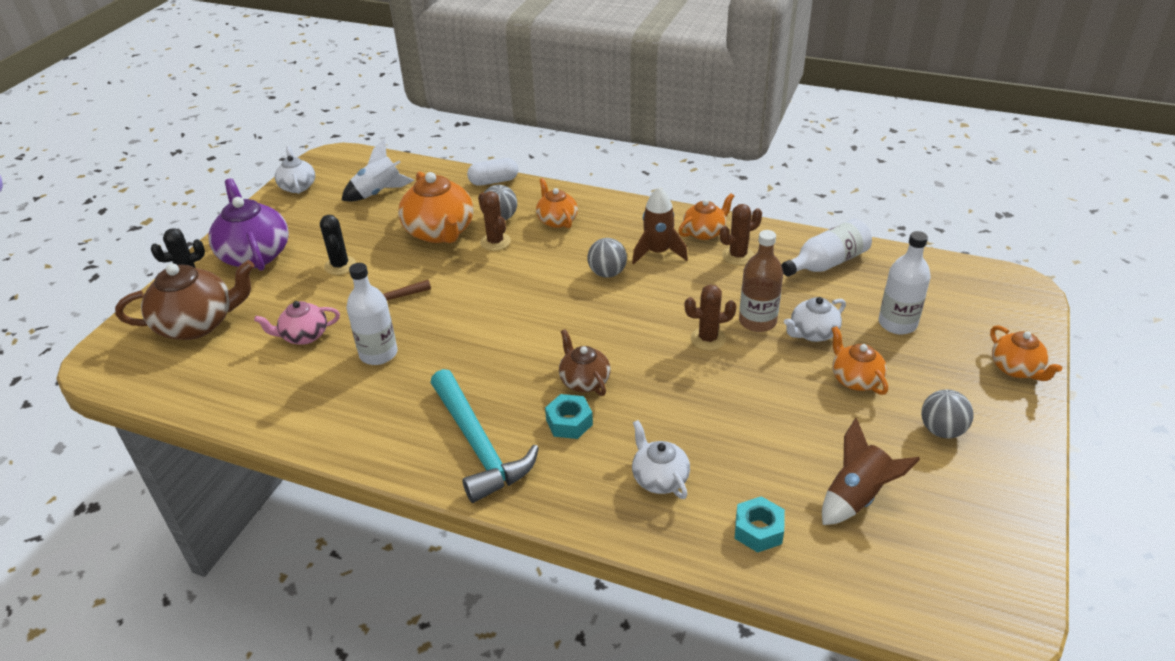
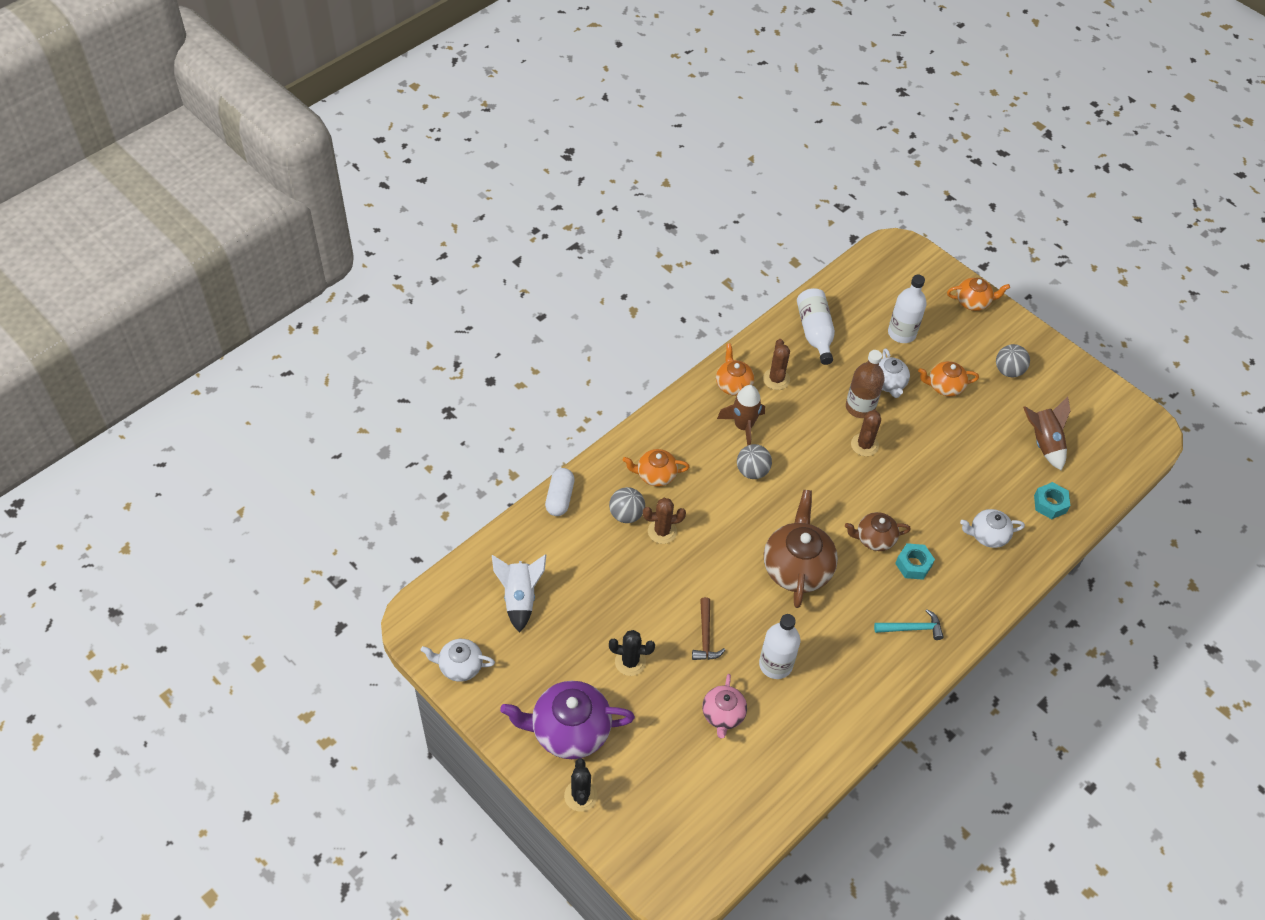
camera: 70 degrees left, 15 degrees up
brown teapot [115,260,255,340] -> brown teapot moved to [764,490,838,608]
orange teapot [398,172,473,243] -> none
turquoise hammer [430,369,539,503] -> turquoise hammer [874,609,944,640], size x0.51

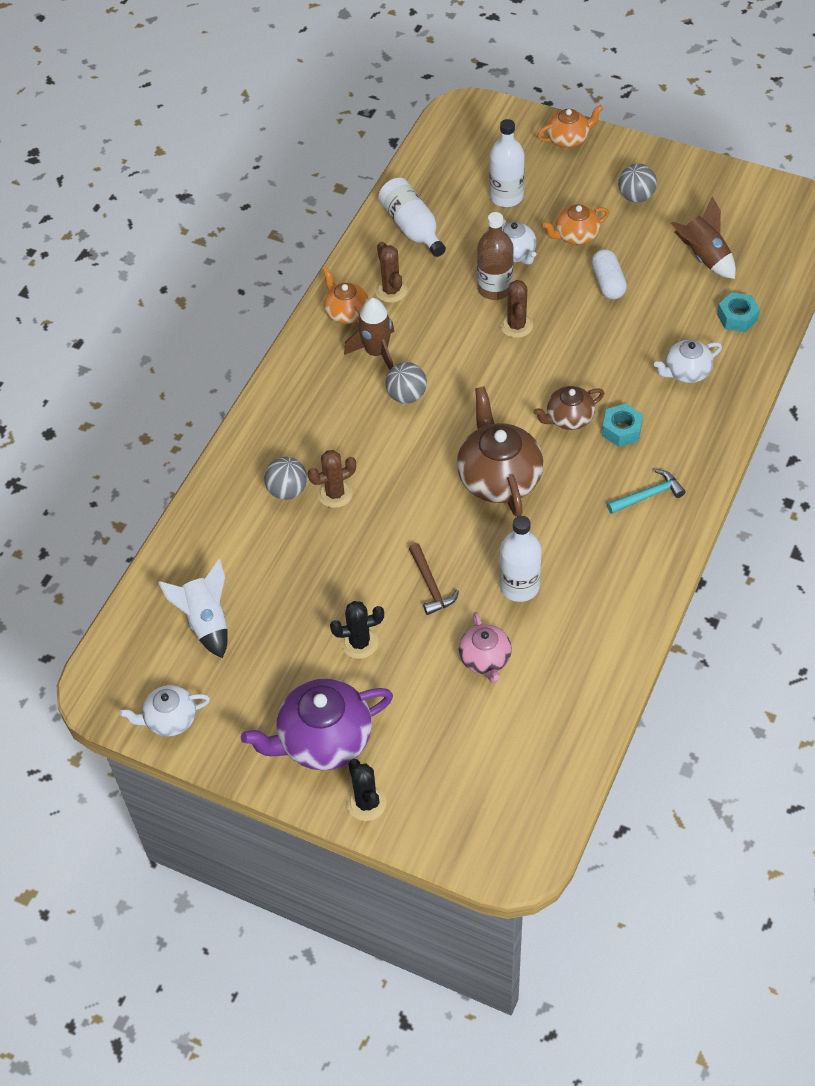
camera: 15 degrees left, 0 degrees up
white capsule [545,468,575,516] -> white capsule moved to [591,249,627,299]
orange teapot [623,449,689,487] -> none

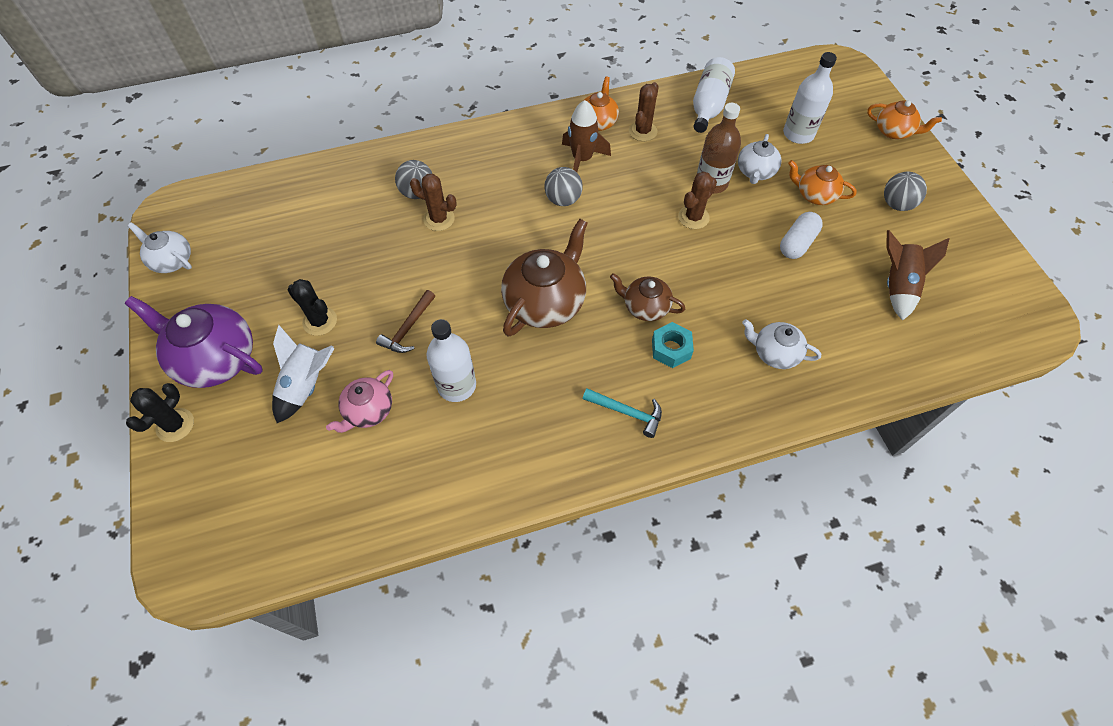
camera: 45 degrees right, 5 degrees up
white rocket [158,559,228,658] -> white rocket moved to [272,325,334,423]
turquoise nut [717,292,760,332] -> none

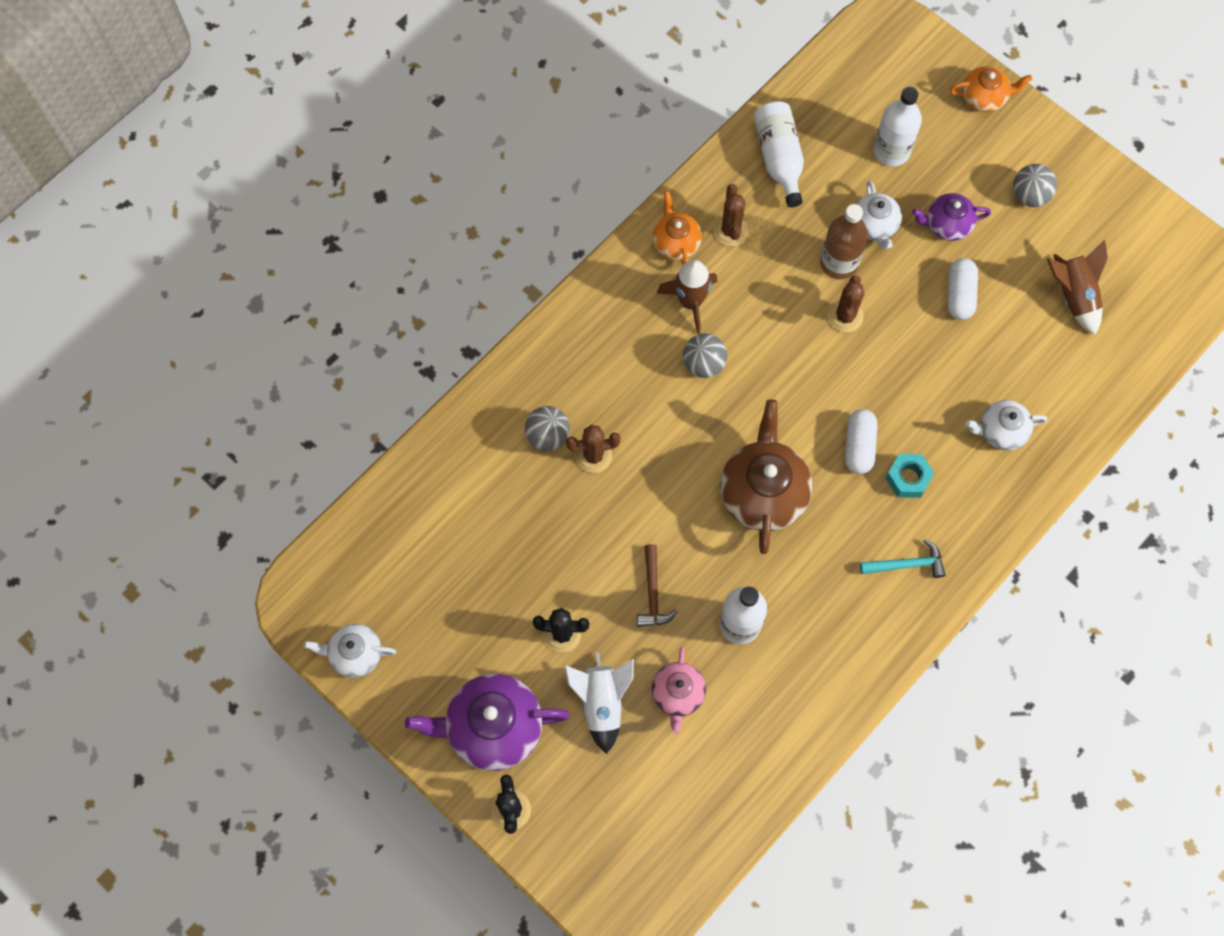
camera: 30 degrees left, 10 degrees up
brown teapot [610,273,685,321] -> white capsule [845,409,877,474]
orange teapot [788,160,857,205] -> purple teapot [912,193,991,241]

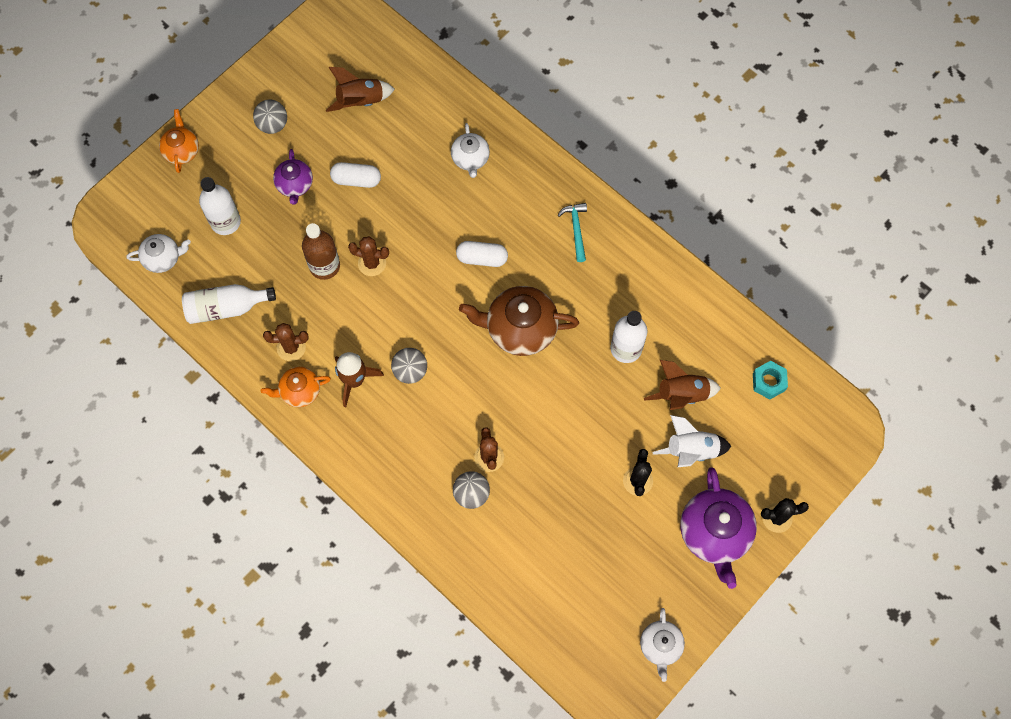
camera: 90 degrees left, 0 degrees up
brown hammer [637,544,678,627] -> none
pink teapot [652,647,706,734] -> brown rocket [644,360,721,410]
white teapot [856,181,902,249] -> white teapot moved to [127,234,191,273]
turquoise nut [885,454,934,498] -> turquoise nut moved to [753,361,788,400]

